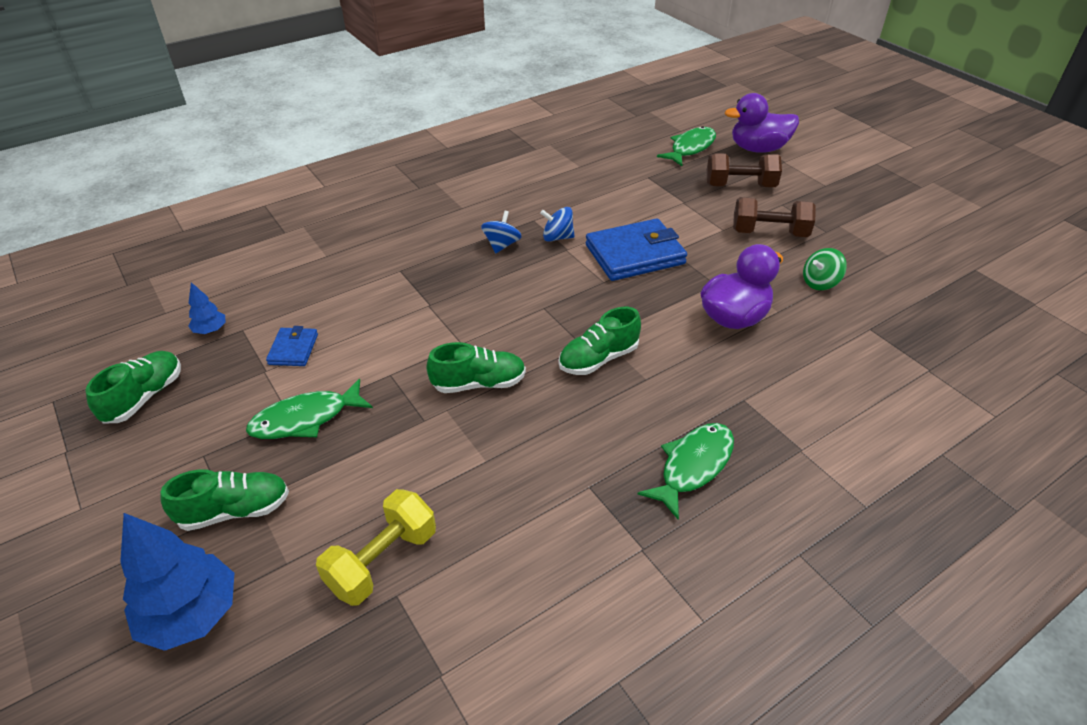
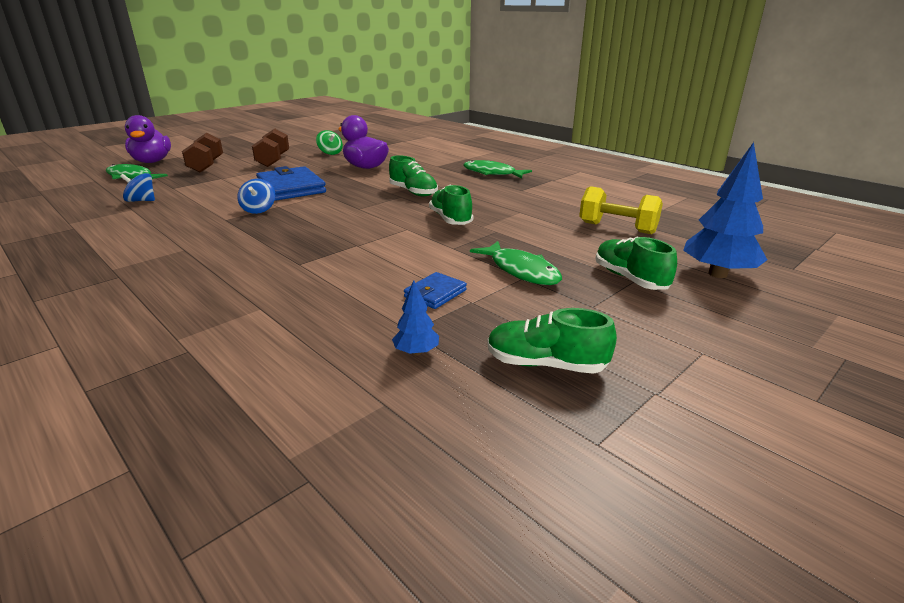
camera: 100 degrees left, 15 degrees down
blue wallet [266,326,318,366] -> blue wallet turned 45 degrees counterclockwise [404,272,467,309]
blue spinning top [481,211,522,253] -> blue spinning top moved to [120,173,155,202]

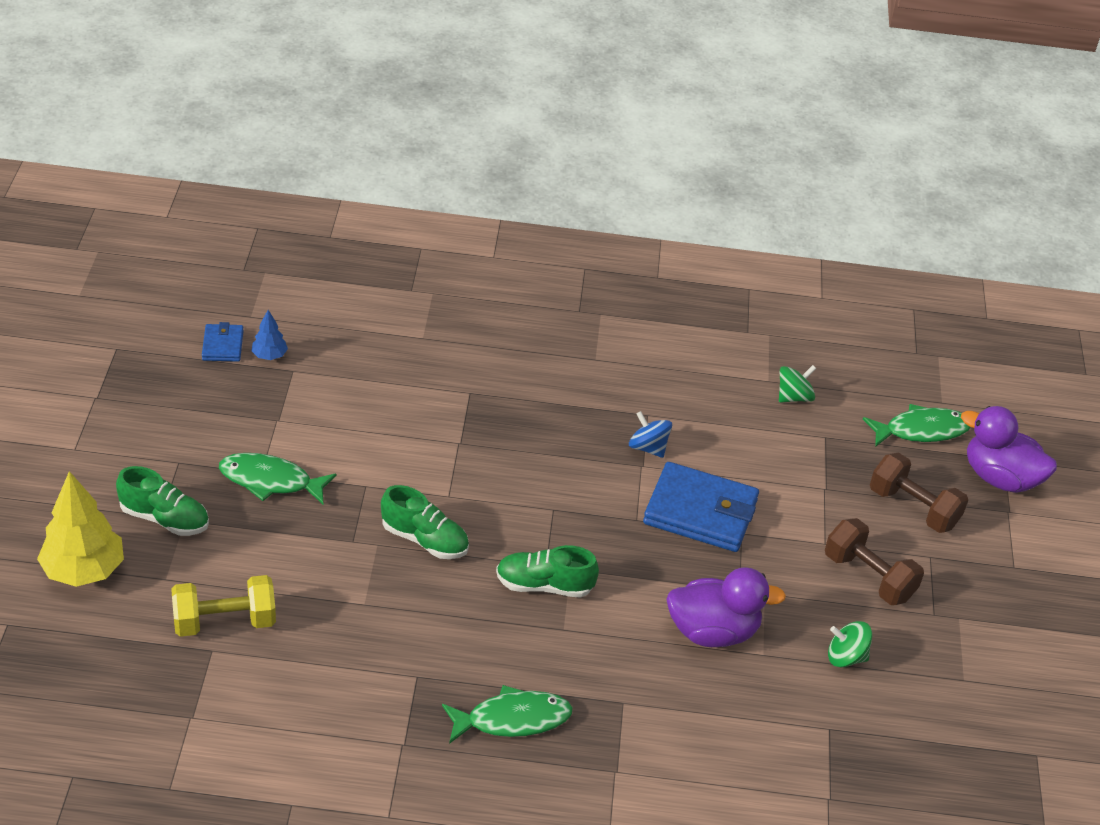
camera: 135 degrees right, 15 degrees up
blue spinning top [120,173,155,202] -> green spinning top [779,365,817,402]
blue wallet [404,272,467,309] -> blue wallet moved to [202,322,244,362]
green shoe [487,308,617,374] -> none
blue tree [683,142,767,278] -> yellow tree [37,471,124,587]

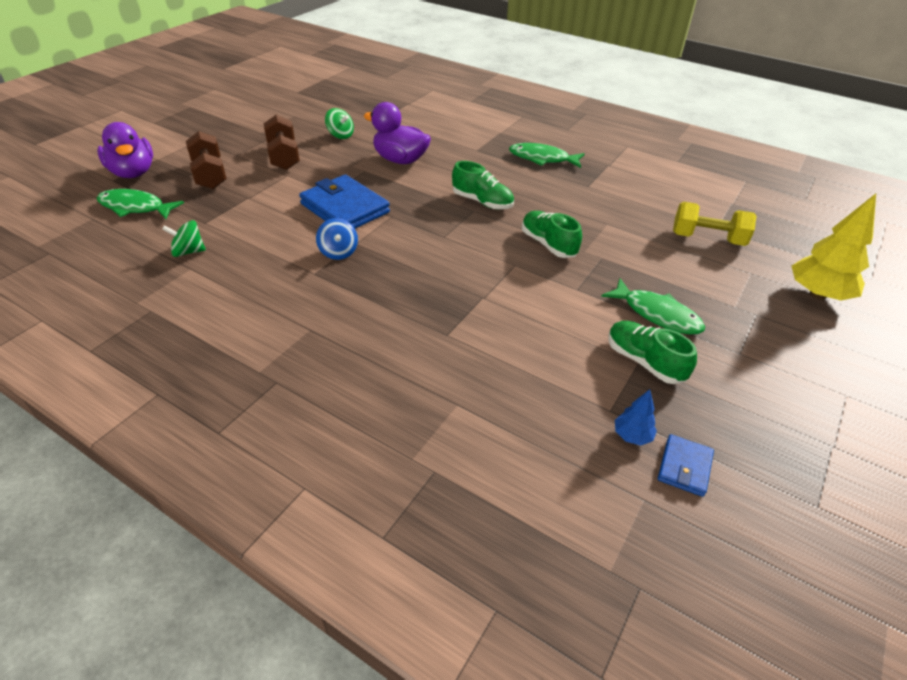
camera: 150 degrees left, 0 degrees up
green shoe [116,466,209,536] -> green shoe moved to [608,321,697,384]

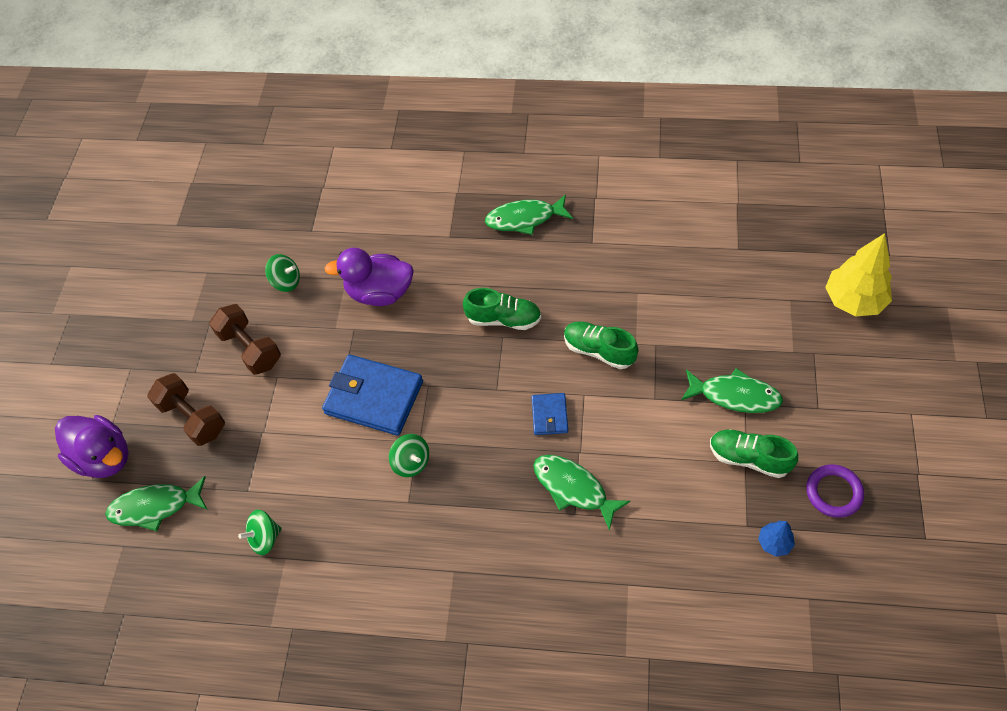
camera: 20 degrees left, 15 degrees up
blue spinning top [316,218,358,260] -> green spinning top [389,434,429,477]
blue wallet [658,434,714,497] -> blue wallet moved to [532,393,568,435]
yellow dumbbell [673,202,756,246] -> none
none -> green fish [533,455,630,530]
none -> purple ring [806,465,864,518]

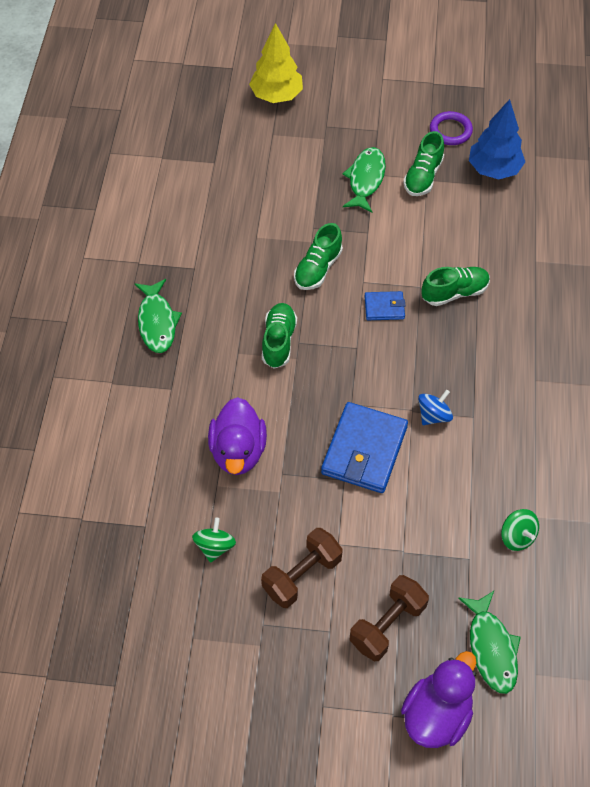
camera: 95 degrees left, 0 degrees up
green spinning top [389,434,429,477] -> blue spinning top [418,390,453,425]
green fish [533,455,630,530] -> green shoe [421,267,490,306]
blue tree [758,521,795,557] -> blue tree [469,99,525,179], size x2.05

